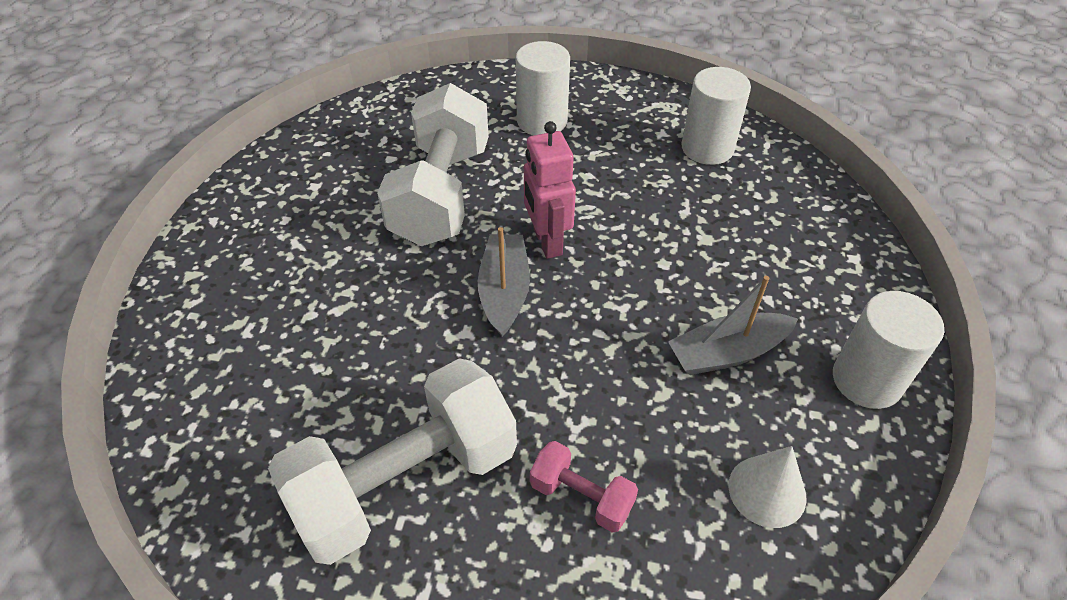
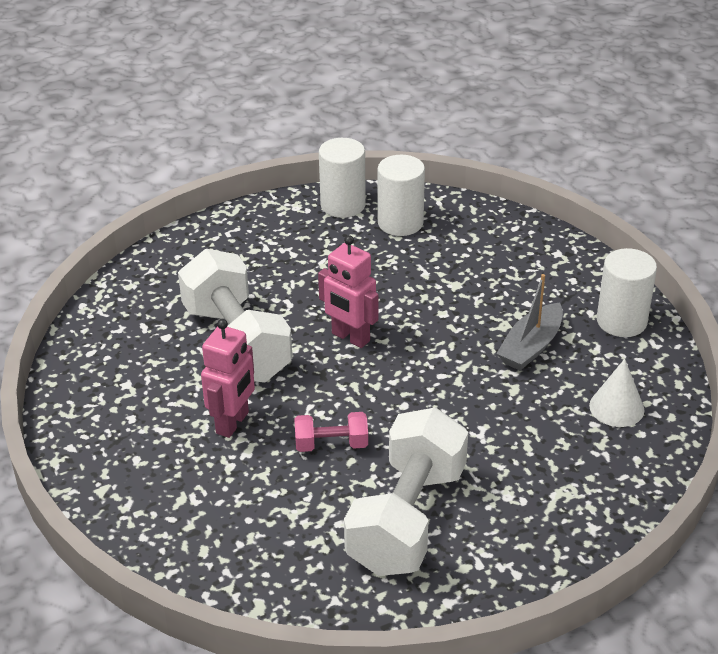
camera: 35 degrees left, 10 degrees down
grey boat [478,227,530,337] -> none
white cylinder [516,41,570,135] -> white cylinder moved to [319,138,366,218]
pink dumbbell [530,441,638,533] -> pink dumbbell moved to [294,412,368,452]
none -> pink robot [201,319,255,438]

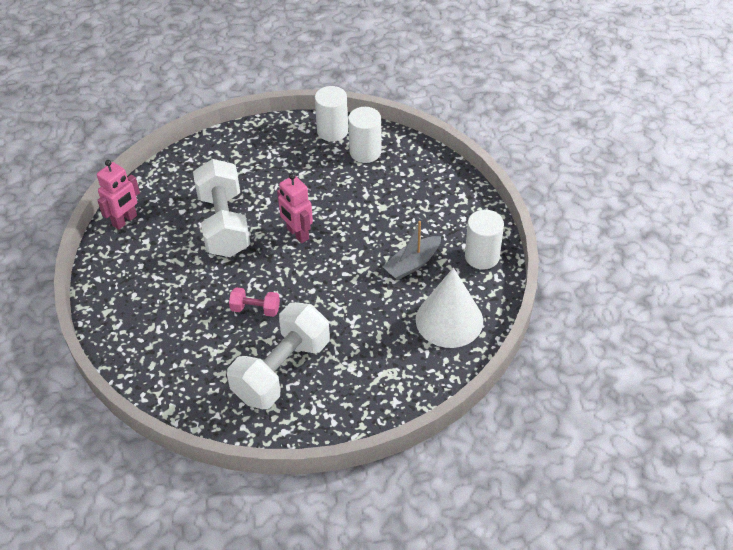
camera: 15 degrees right, 10 degrees up
pink robot [201,319,255,438] -> pink robot moved to [97,160,140,230]
white cone [589,359,644,427] -> white cone [416,268,483,348], size x1.83

